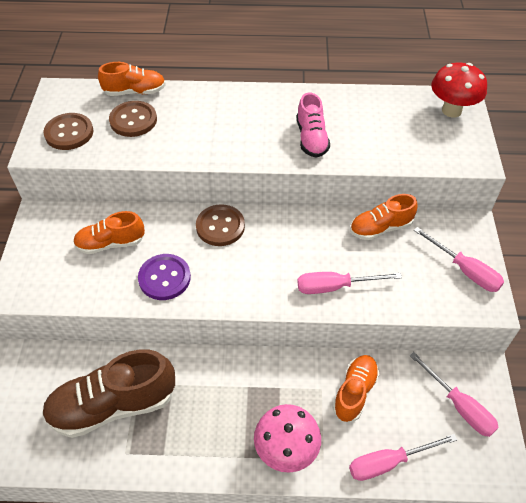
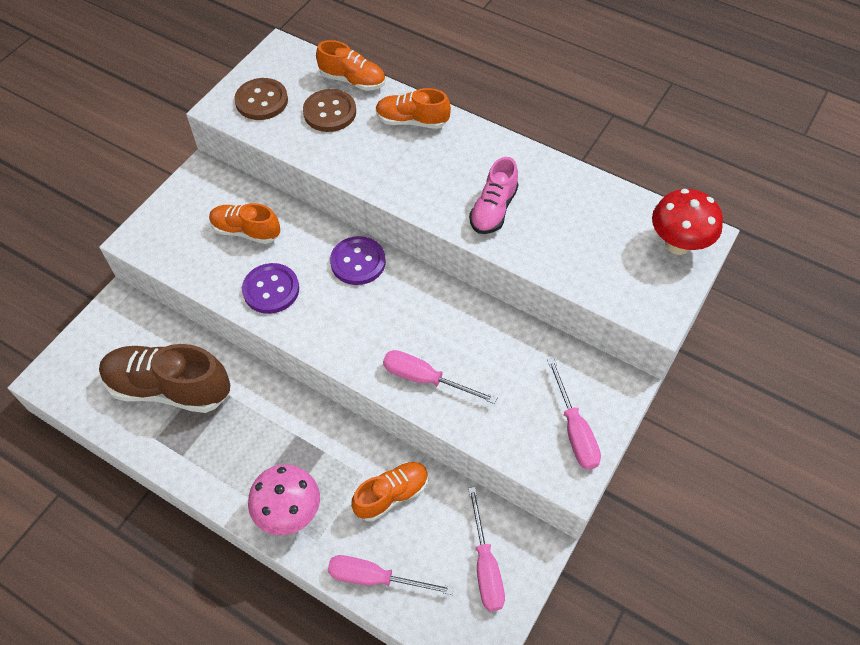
camera: 30 degrees right, 5 degrees up
brown button [196,204,245,246] -> purple button [330,236,386,285]
orange shoe [350,194,418,240] -> orange shoe moved to [376,88,451,129]

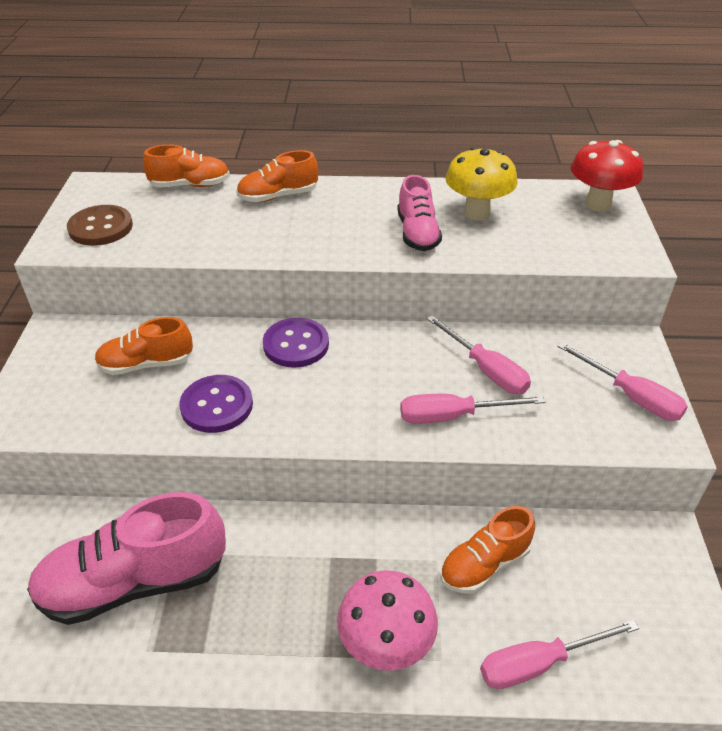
camera: 30 degrees left, 15 degrees down
brown shoe [99,344,230,413] -> pink shoe [27,492,226,625]
brown button [303,89,356,132] -> none
orange shoe [351,462,429,521] -> orange shoe turned 150 degrees counterclockwise [440,506,535,593]
pink screwdriver [468,487,505,611] -> pink screwdriver moved to [427,315,531,394]
none -> yellow mushroom [446,147,518,221]

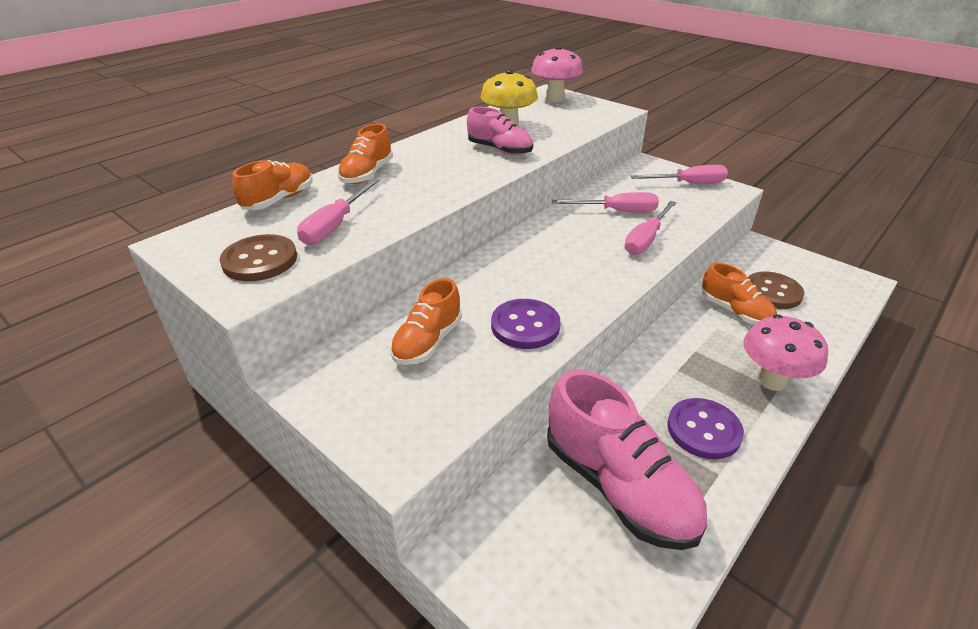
camera: 50 degrees left, 5 degrees down
pink shoe [27,492,226,625] -> pink shoe turned 60 degrees counterclockwise [547,370,707,550]
purple button [263,318,329,368] -> purple button moved to [667,398,744,459]
orange shoe [440,506,535,593] -> orange shoe turned 45 degrees counterclockwise [702,263,777,325]
pink screwdriver [480,620,639,689] -> pink screwdriver moved to [297,179,379,245]
red mushroom [571,140,643,212] -> pink mushroom [531,45,583,102]
none -> brown button [747,272,804,309]

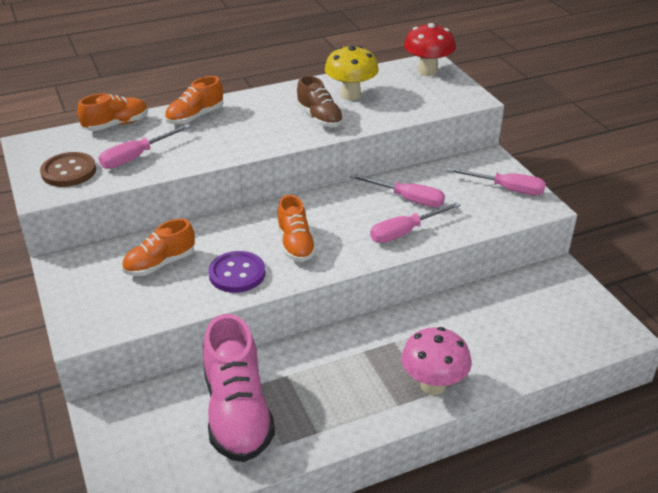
camera: 25 degrees right, 0 degrees up
pink shoe [467,107,533,155] -> brown shoe [296,75,343,127]
pink mushroom [531,45,583,102] -> red mushroom [404,23,456,76]
purple button [667,398,744,459] -> none
orange shoe [702,263,777,325] -> orange shoe moved to [277,195,317,262]
brown button [747,272,804,309] -> none

